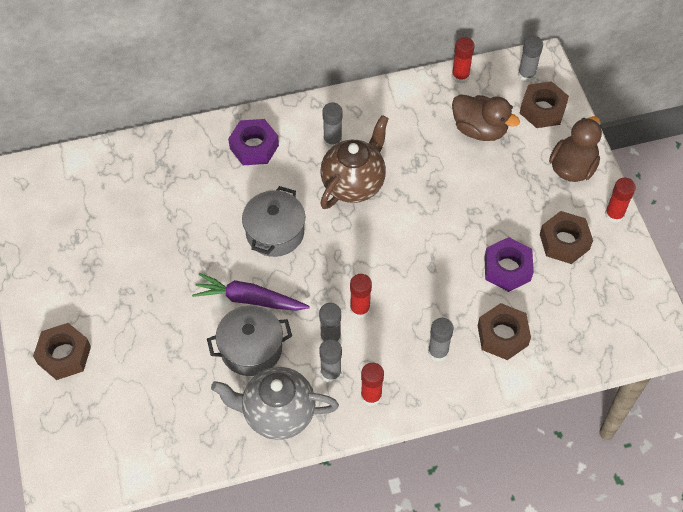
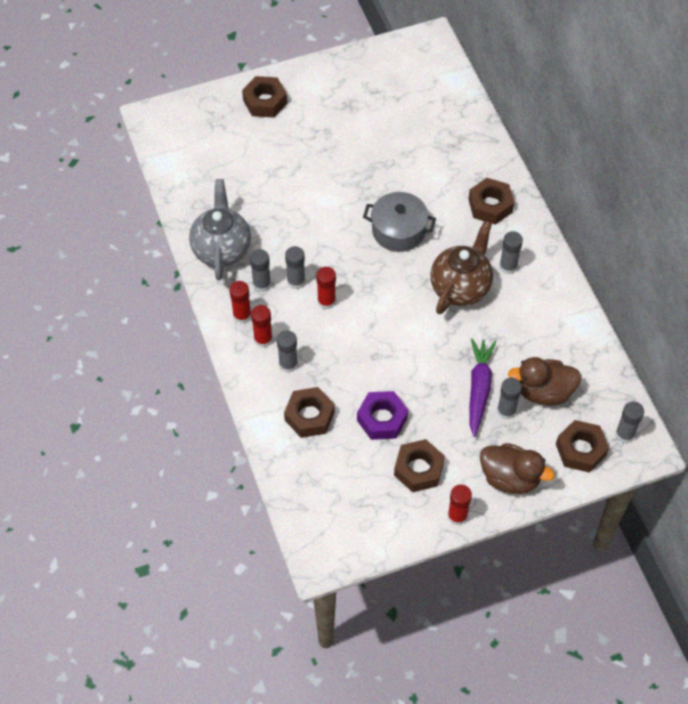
camera: 85 degrees right, 0 degrees up
purple carrot [192,273,310,311] -> purple carrot moved to [469,338,496,437]
grey pot [207,305,292,376] -> none
purple nut [228,119,279,165] -> brown nut [468,178,514,225]
brown teapot [320,115,389,209] -> brown teapot turned 90 degrees counterclockwise [430,221,493,314]
red glue stick [452,37,475,84] -> red glue stick moved to [251,305,273,348]
brown duck [452,94,520,141] -> brown duck turned 60 degrees clockwise [508,357,582,405]
none -> grey glue stick [497,378,522,420]

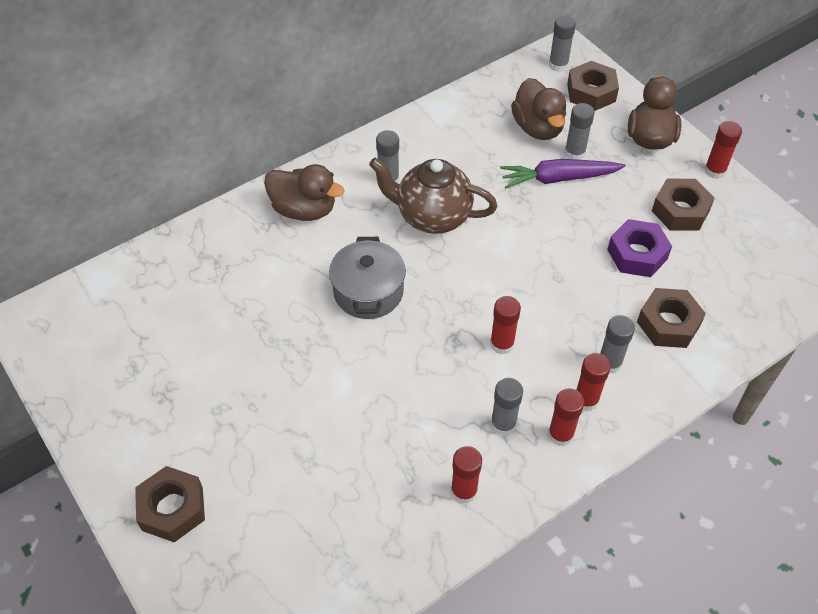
camera: 105 degrees left, 5 degrees down
grey teapot [189,179,251,280] -> red glue stick [451,446,482,504]
grey glue stick [285,246,305,289] -> none
brown nut [468,178,514,225] -> brown duck [264,164,345,221]

